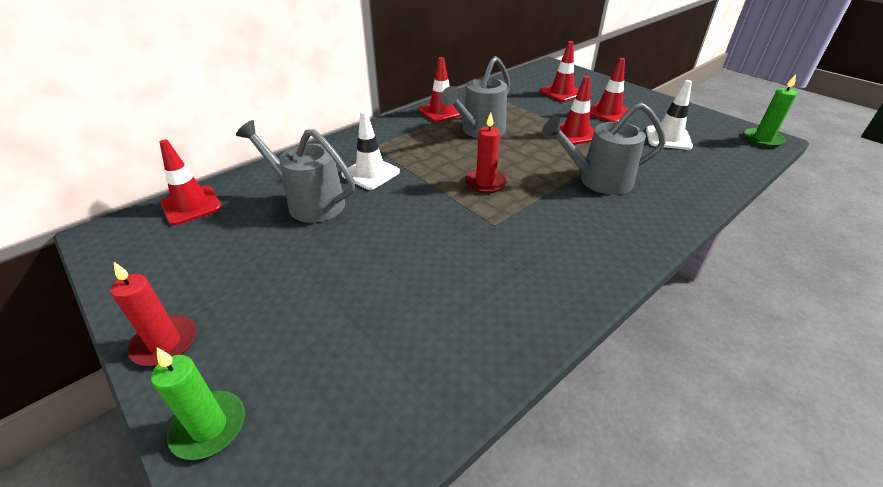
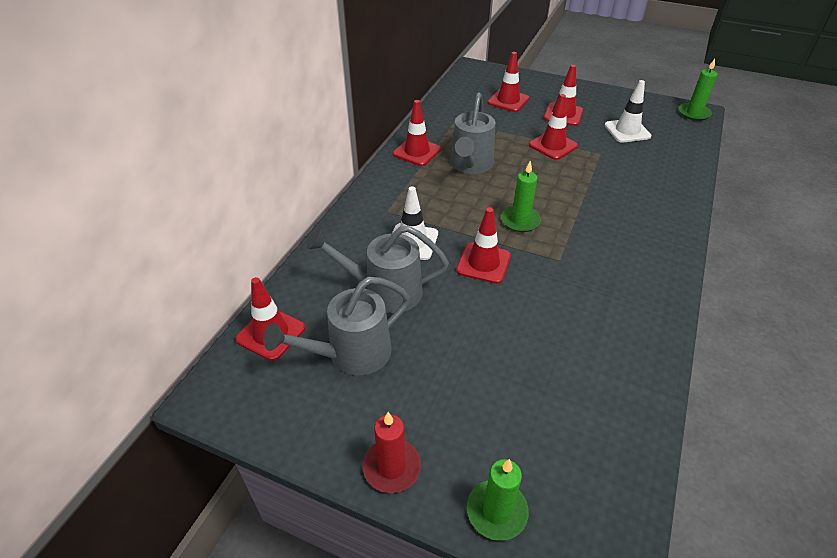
camera: 25 degrees left, 5 degrees up
red candle [465,113,507,193] -> green candle [501,161,541,232]
grey watering can [542,103,666,195] -> grey watering can moved to [263,277,410,375]
none -> red traffic cone [456,207,511,284]

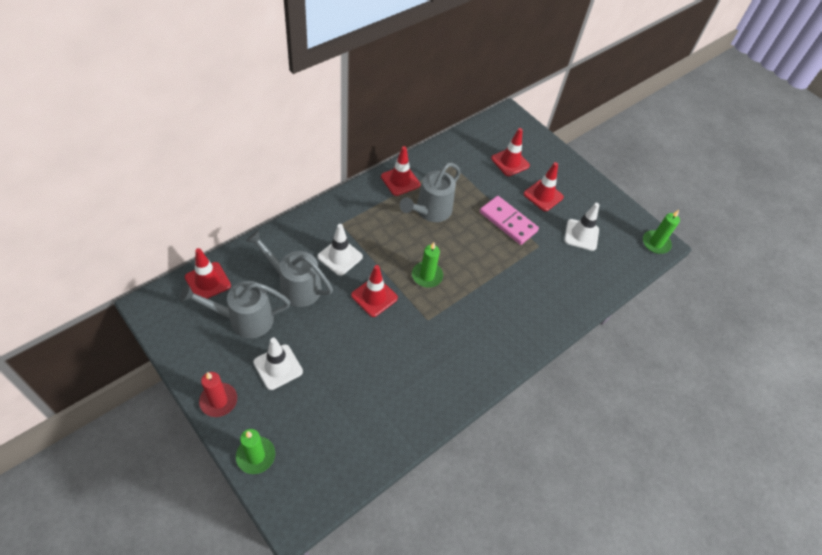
camera: 20 degrees right, 10 degrees up
red traffic cone [529,94,578,160] -> pink domino [480,196,539,245]
none -> white traffic cone [253,338,303,390]

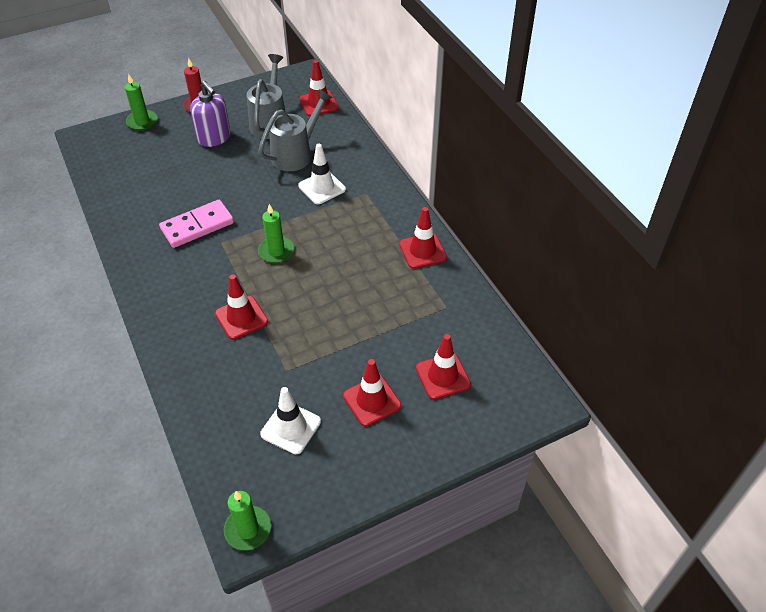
camera: 110 degrees right, 5 degrees down
white traffic cone [253,338,303,390] -> purple soap dispenser [190,81,231,147]
red traffic cone [351,265,398,317] -> red traffic cone moved to [215,274,268,340]
grey watering can [400,162,461,222] -> none
pink domino [480,196,539,245] -> pink domino moved to [159,200,234,248]

